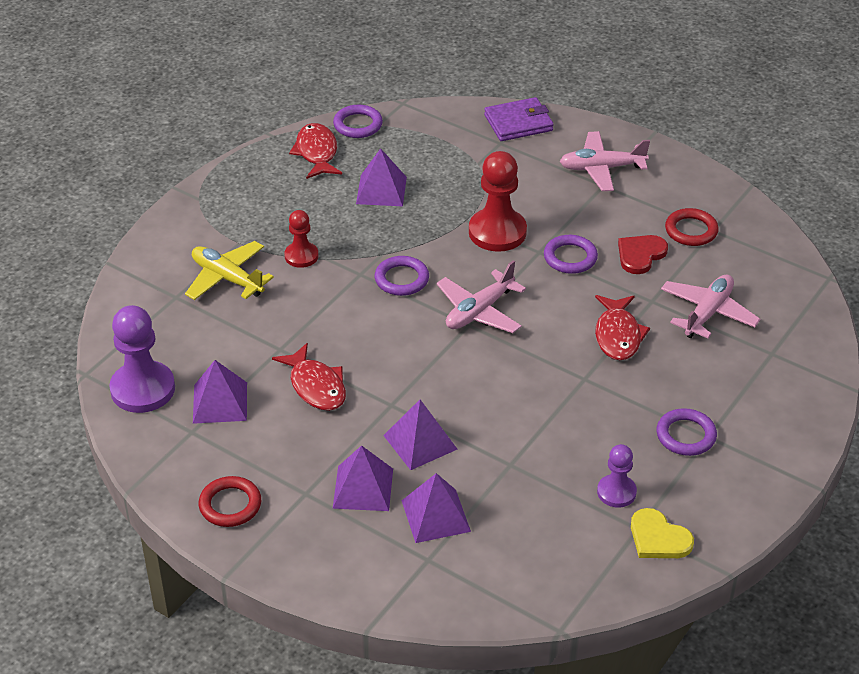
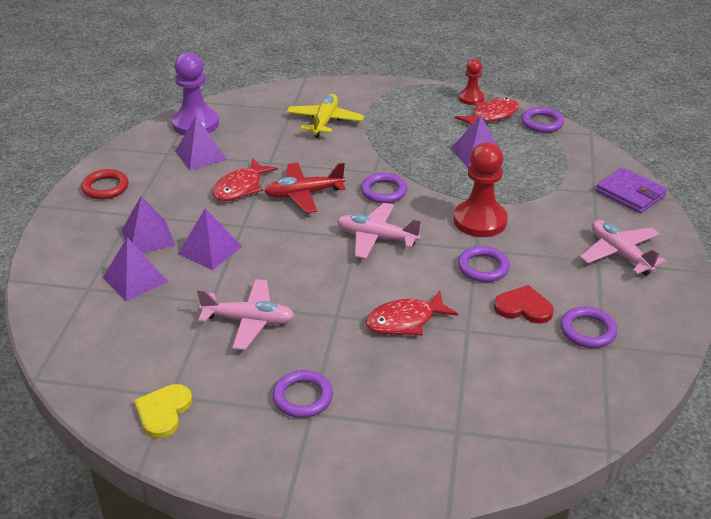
camera: 65 degrees right, 5 degrees down
red pawn [284,210,319,268] -> red pawn moved to [459,59,484,105]
purple pawn [597,444,637,508] -> none
pink plane [661,274,761,338] -> pink plane moved to [197,279,295,350]
red ring [665,208,719,246] -> purple ring [560,306,617,348]
none -> red plane [264,163,346,213]

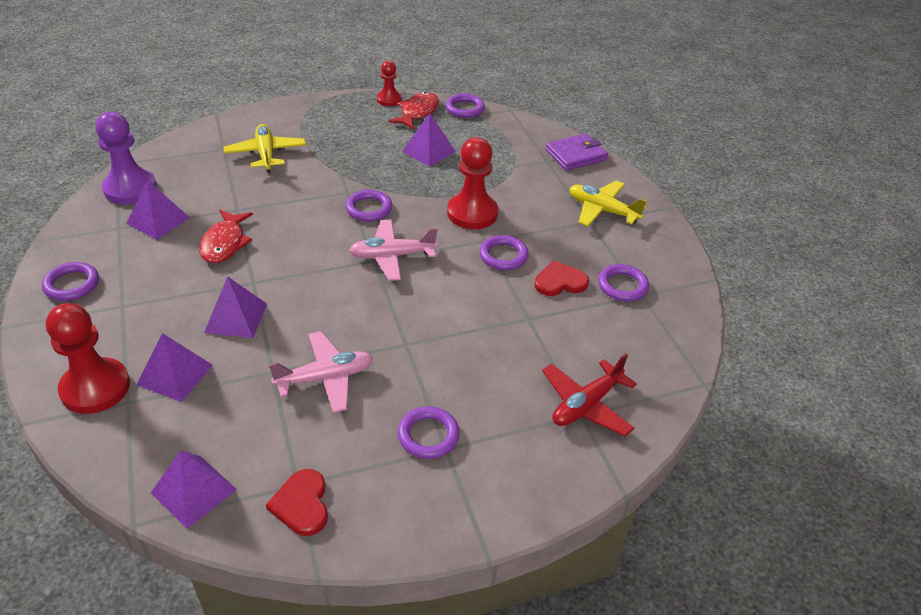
camera: 30 degrees left, 5 degrees up
red ring [81,169,129,200] -> purple ring [42,262,99,301]
purple pyramid [122,196,175,253] -> purple pyramid moved to [151,451,237,529]
yellow heart [134,384,192,438] -> red heart [266,469,328,536]
red plane [264,163,346,213] -> red plane moved to [542,354,637,436]
red fish [366,291,458,336] -> none
pink plane [580,220,666,276] -> yellow plane [569,180,646,226]
purple wallet [596,167,667,213] -> purple wallet turned 45 degrees counterclockwise [546,133,608,171]
none -> red pawn [46,303,130,414]

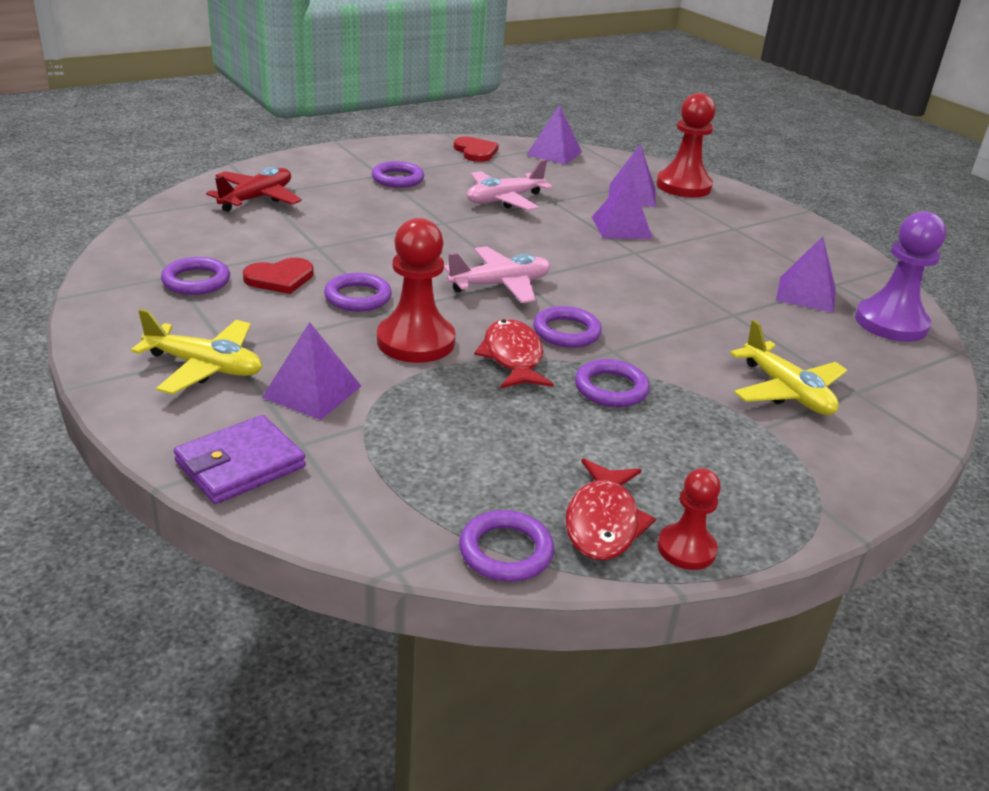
camera: 165 degrees right, 10 degrees down
purple ring [42,262,99,301] -> purple ring moved to [575,359,650,407]
red fish [199,210,253,263] -> red fish moved to [474,319,554,388]
purple pyramid [402,113,456,167] -> purple pyramid moved to [262,322,361,420]

